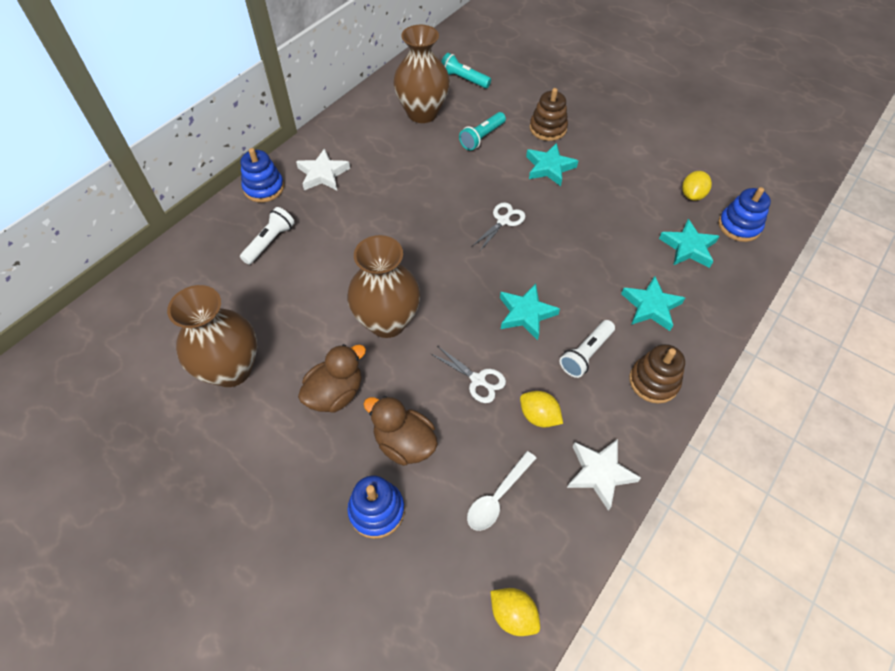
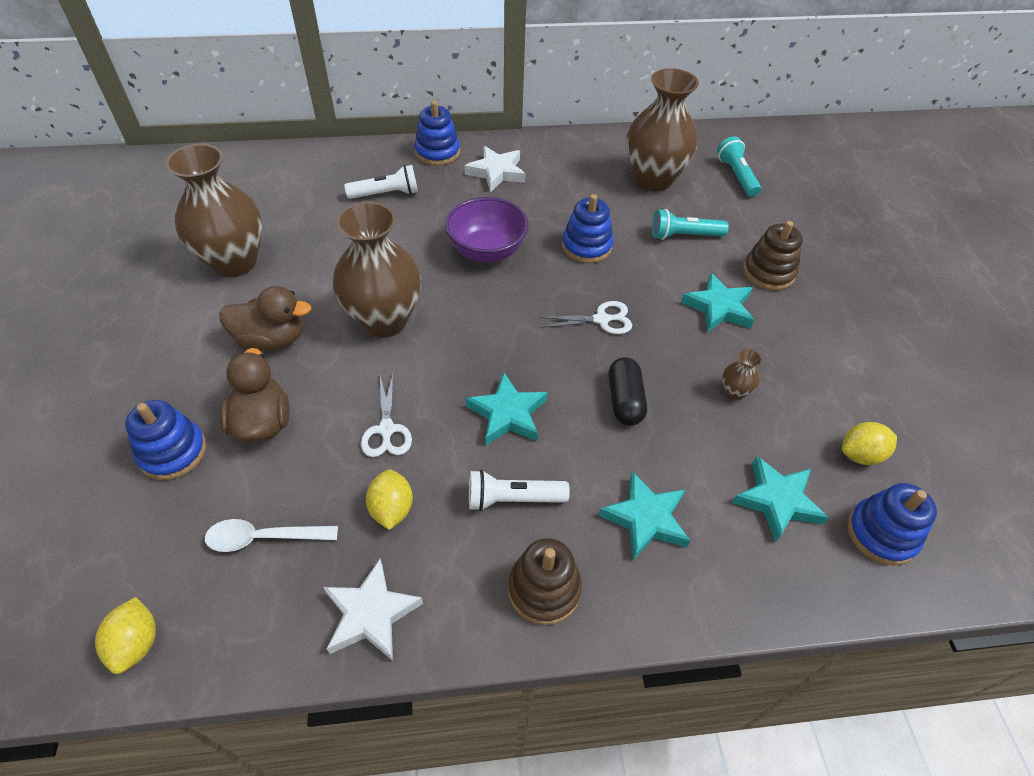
camera: 45 degrees right, 5 degrees down
none -> purple bowl [445,197,529,262]
none -> blue stacking toy [562,194,613,263]
none -> black capsule [608,357,647,426]
none -> brown vase [722,349,762,400]

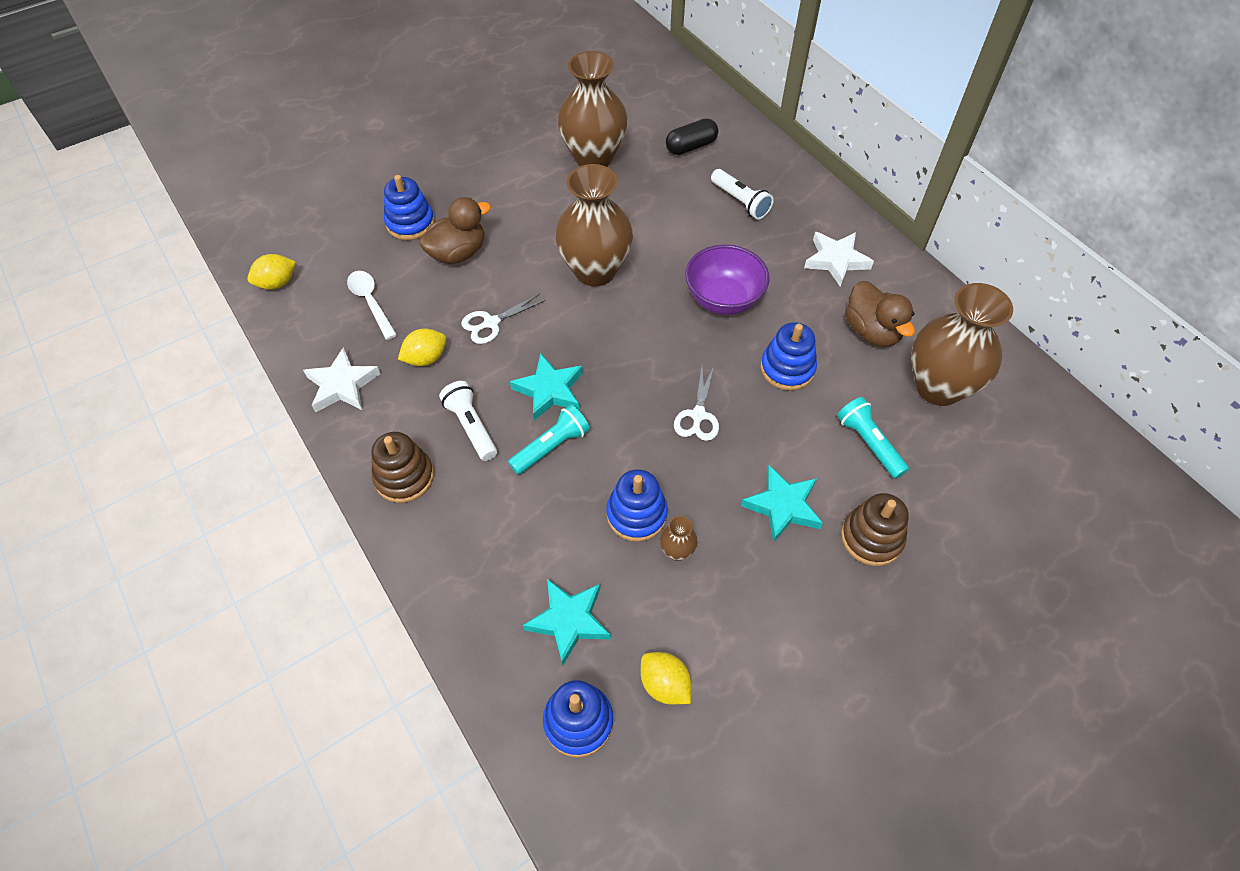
camera: 65 degrees right, 5 degrees up
brown duck [219,286,311,351] -> brown duck moved to [845,281,915,347]
blue stacking toy [414,101,460,166] -> blue stacking toy moved to [606,469,668,542]
white scissors [539,301,632,334] -> white scissors turned 45 degrees clockwise [674,366,719,441]
turquoise star [599,471,690,560] -> none
black capsule [608,357,647,426] -> black capsule moved to [666,118,718,155]
turquoise flashlight [717,137,761,197] -> turquoise flashlight moved to [508,405,590,475]

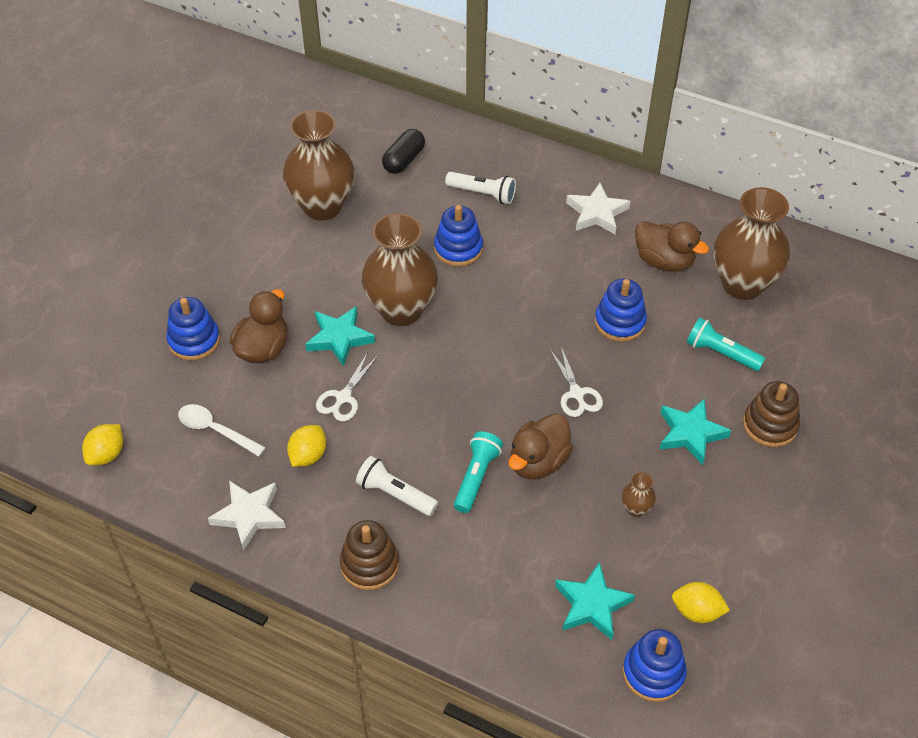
camera: 30 degrees left, 5 degrees down
turquoise star [510,353,583,421] -> turquoise star moved to [305,306,375,367]
blue stacking toy [606,469,668,542] -> blue stacking toy moved to [434,205,483,267]
purple bowl [685,245,769,315] -> none
none -> brown duck [509,413,573,479]

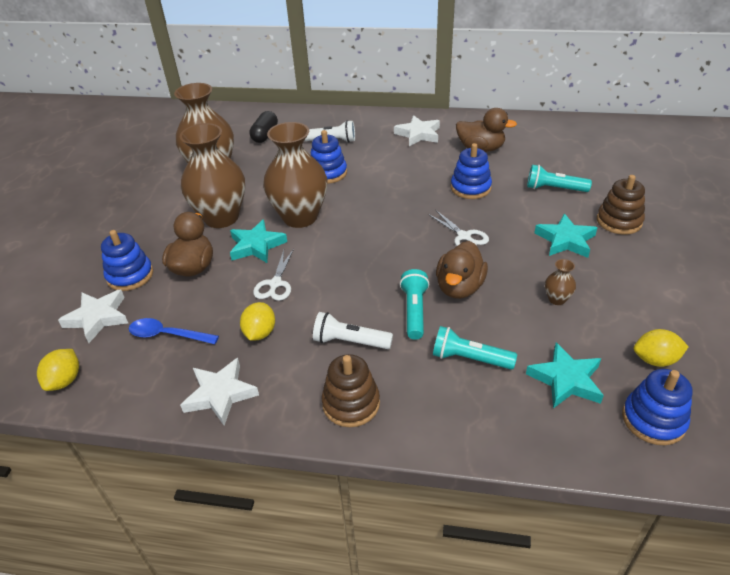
camera: 15 degrees left, 10 degrees down
white spoon [178,404,266,456] -> blue spoon [129,318,219,344]
brown vase [714,187,790,300] -> brown vase moved to [180,123,245,228]
none -> white star [58,290,128,343]
none -> turquoise flashlight [433,326,517,369]

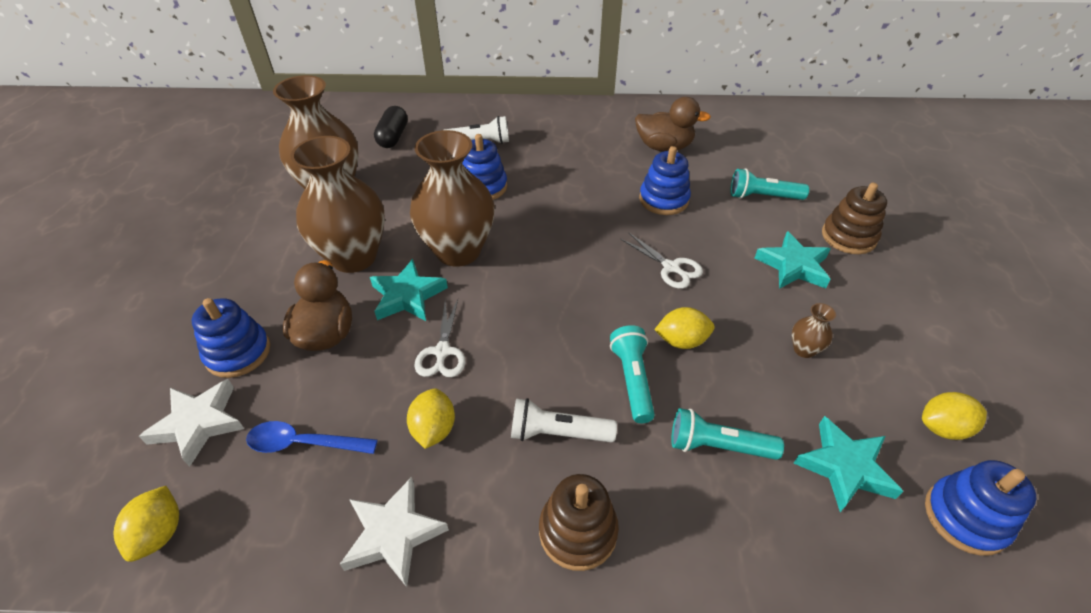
camera: 10 degrees left, 5 degrees up
white star [394,115,440,146] -> none
brown duck [436,241,488,299] -> yellow lemon [654,307,715,349]

